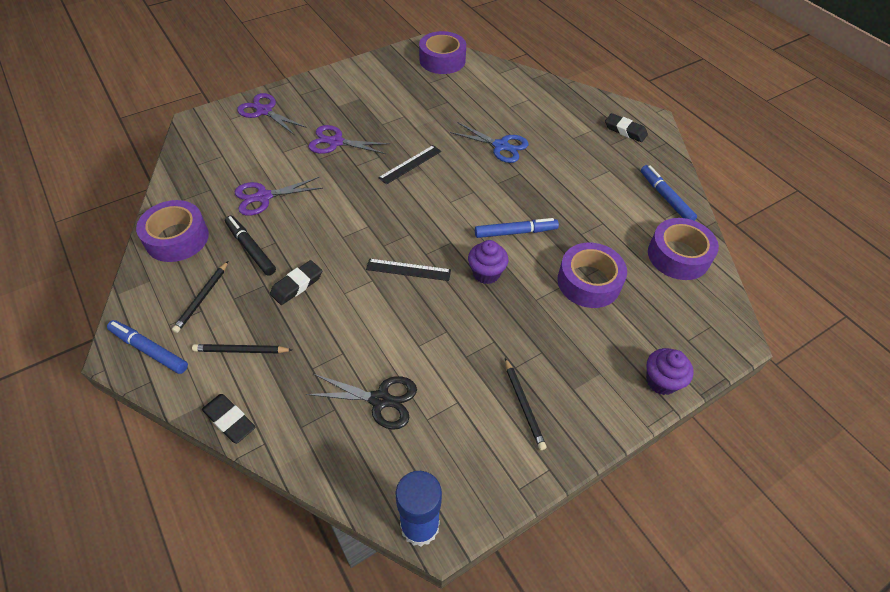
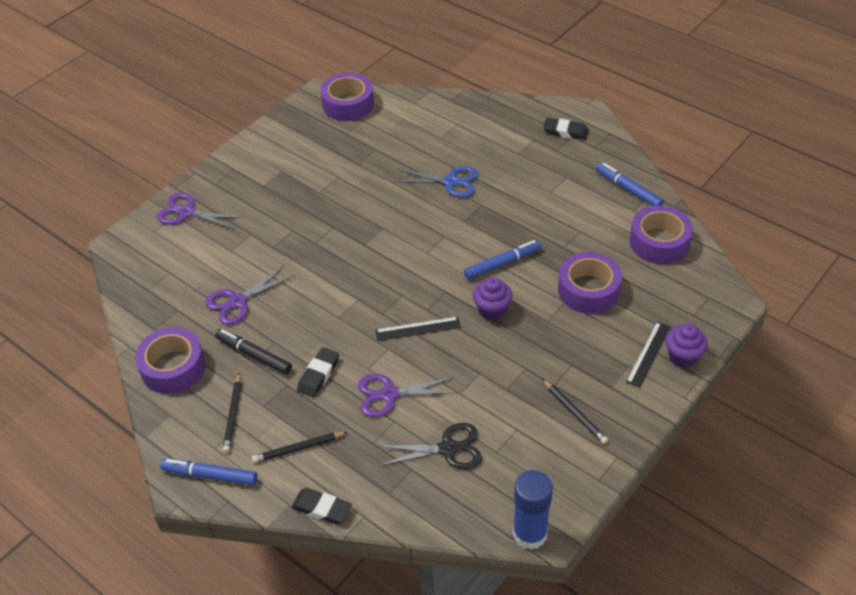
camera: 15 degrees left, 5 degrees down
purple scissors [308,125,390,154] -> purple scissors moved to [358,374,458,417]
black ruler [378,145,441,185] -> black ruler moved to [626,321,671,388]

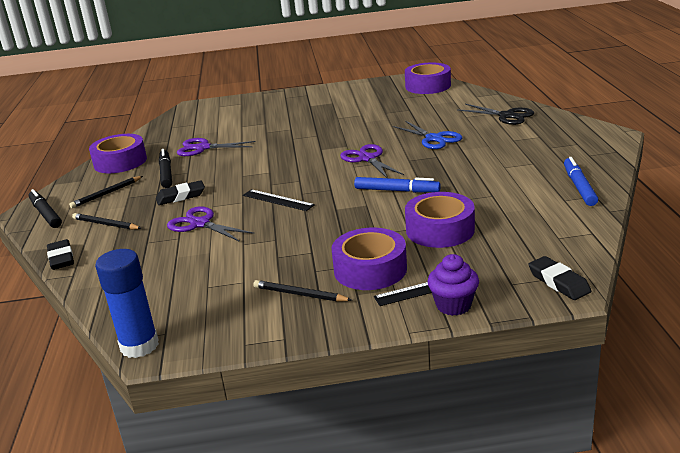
camera: 45 degrees right, 20 degrees down
purple scissors [157,193,243,229] -> purple scissors moved to [340,144,404,178]
blue marker [160,459,257,486] -> black marker [29,189,62,228]
black scissors [377,423,482,470] -> black scissors moved to [457,104,534,125]
purple cupcake [473,277,512,321] -> none
black pencil [542,379,608,444] -> black pencil turned 105 degrees clockwise [253,280,352,302]
black eraser [543,118,589,140] -> black eraser moved to [528,256,591,300]
purple tape [629,206,693,264] -> purple tape moved to [331,228,407,290]

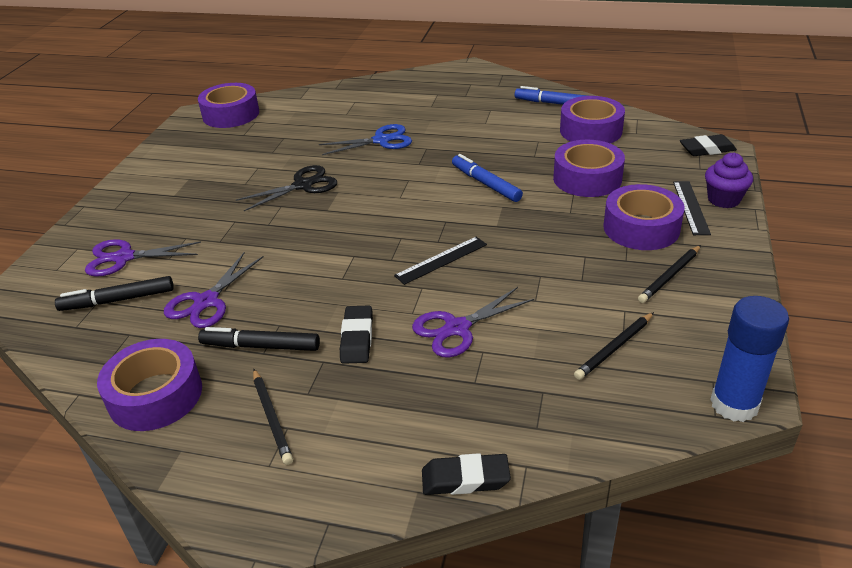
camera: 70 degrees left, 10 degrees up
black marker [29,189,62,228] -> black marker moved to [55,276,174,311]
black pencil [72,213,141,230] -> black pencil moved to [574,312,654,380]
purple scissors [340,144,404,178] -> purple scissors moved to [85,239,201,277]
blue marker [354,177,441,193] -> blue marker turned 75 degrees counterclockwise [452,154,523,202]
black scissors [457,104,534,125] -> black scissors moved to [236,165,337,211]
none -> purple tape [560,96,625,143]

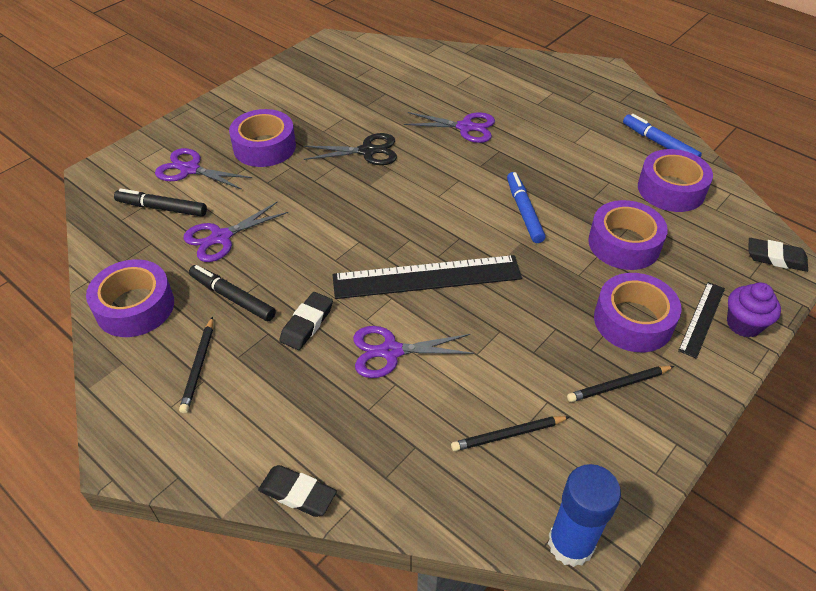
camera: 25 degrees right, 10 degrees up
purple tape [198,83,259,128] -> purple tape moved to [229,109,296,167]
blue scissors [319,124,412,155] -> purple scissors [404,112,495,143]
black ruler [394,237,487,285] -> black ruler [332,255,522,299], size x1.90

